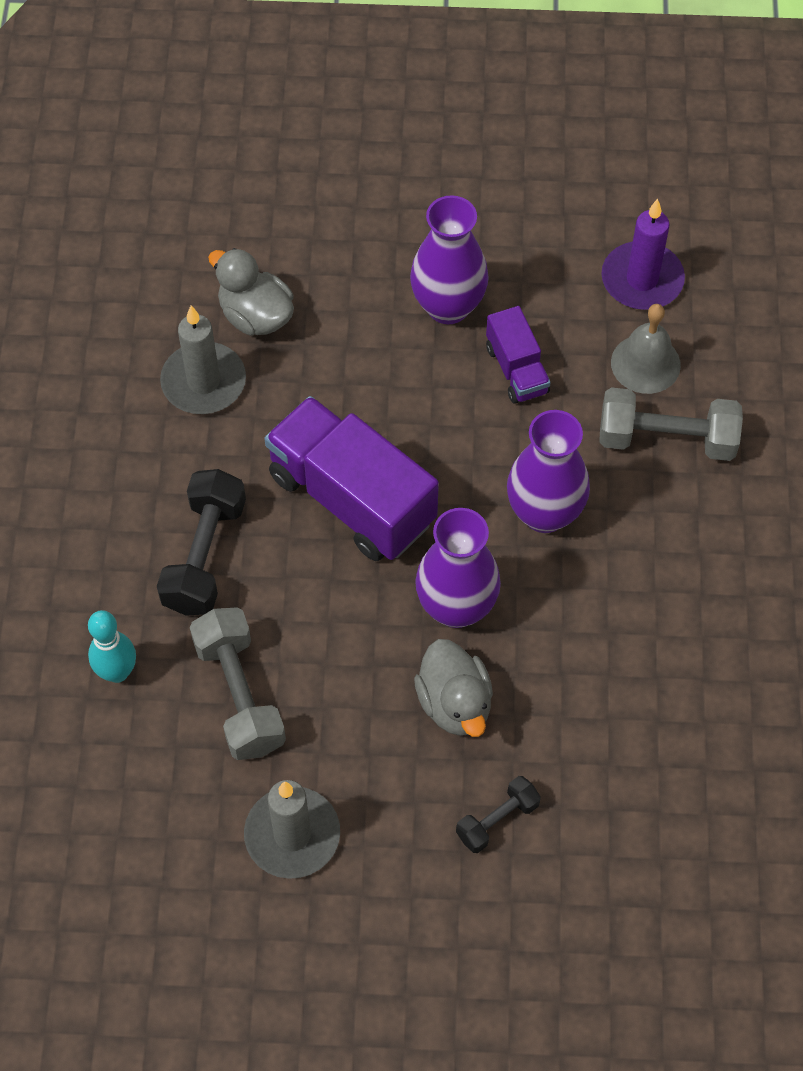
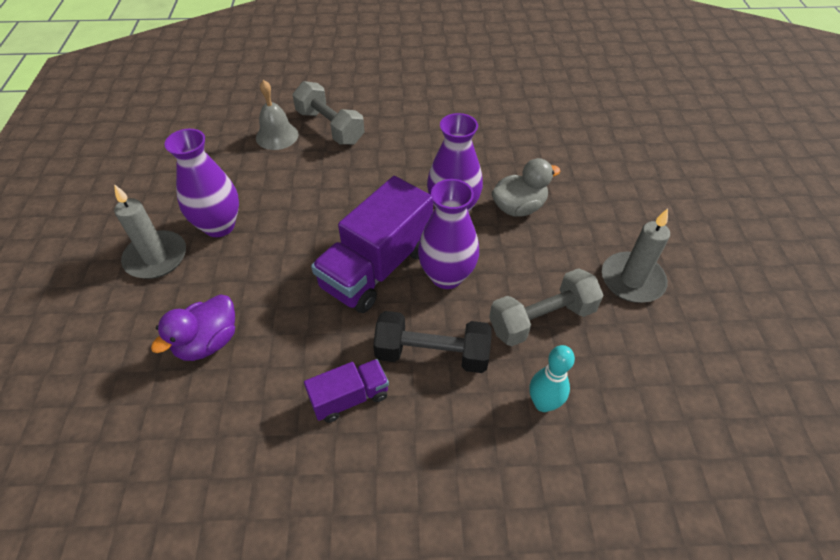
camera: 95 degrees left, 10 degrees down
grey candle [160,306,246,414] -> grey candle moved to [114,184,186,279]
grey duck [208,248,294,336] -> purple duck [151,294,235,361]
black dumbbell [456,776,541,853] -> none
purple truck [486,306,551,404] -> purple truck moved to [304,359,389,423]
purple vase [507,410,590,533] -> purple vase moved to [418,179,479,289]
grey dumbbell [599,387,743,461] -> grey dumbbell turned 45 degrees counterclockwise [292,81,365,145]
purple candle [601,199,685,310] -> none

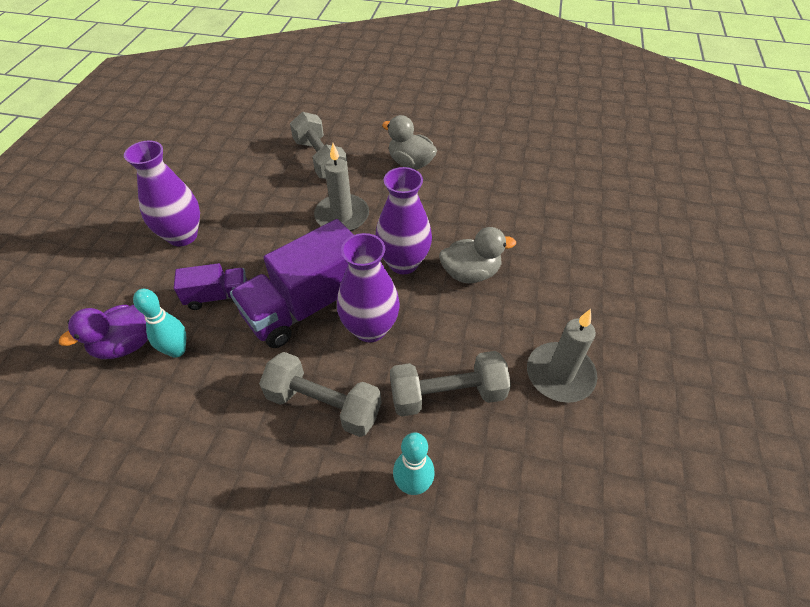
camera: 15 degrees right, 0 degrees up
grey candle [114,184,186,279] -> grey candle moved to [314,143,369,231]
grey bell [256,80,299,150] -> none
purple truck [304,359,389,423] -> purple truck moved to [174,263,247,310]
black dumbbell [373,311,492,373] -> grey dumbbell [259,352,382,437]
none -> turquoise bowling pin [133,289,186,358]
none -> grey duck [382,115,437,169]

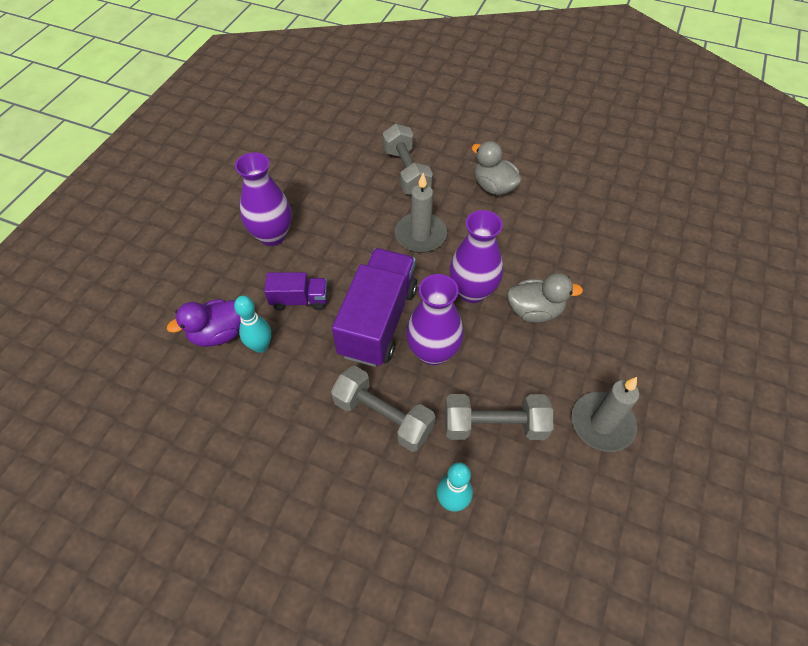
camera: 10 degrees right, 5 degrees up
purple truck [230,219,354,348] -> purple truck turned 135 degrees clockwise [332,248,417,367]

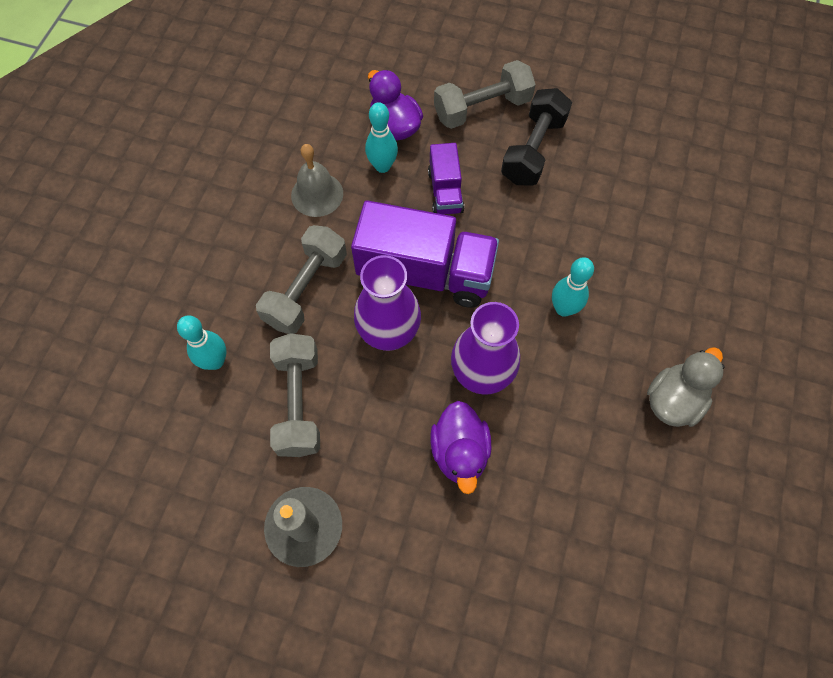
camera: 85 degrees right, 10 degrees up
purple vase [235,152,292,246] -> black dumbbell [501,88,572,185]
grey dumbbell [382,124,433,195] -> grey dumbbell moved to [434,60,536,129]
grey candle [395,173,447,253] -> turquoise bowling pin [552,257,594,317]
grey duck [507,273,583,323] -> purple duck [431,401,492,494]
none -> grey bell [291,144,343,217]

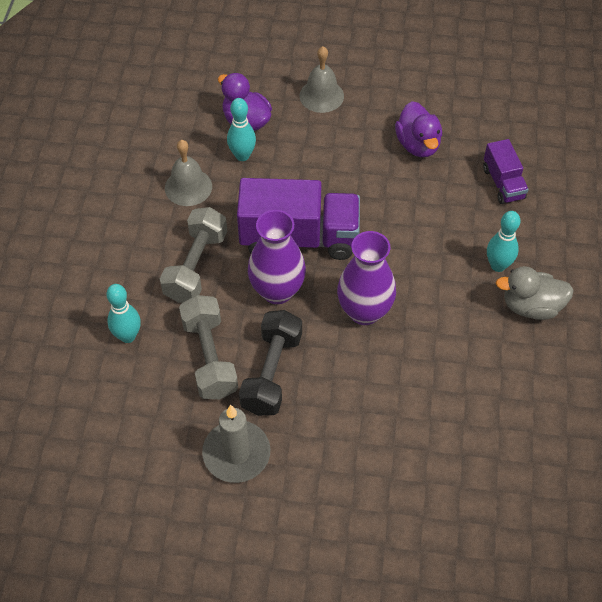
camera: 10 degrees left, 10 degrees down
purple truck [428,143,464,215] -> purple truck moved to [483,139,529,204]
purple duck [431,401,492,494] -> purple duck moved to [395,101,442,157]
grey dumbbell [434,60,536,129] -> grey bell [299,46,344,113]
black dumbbell [501,88,572,185] -> black dumbbell moved to [239,310,302,416]
turquoise bowling pin [552,257,594,317] -> turquoise bowling pin moved to [487,211,520,272]
grey duck [647,347,725,427] -> grey duck turned 120 degrees counterclockwise [496,266,574,320]

